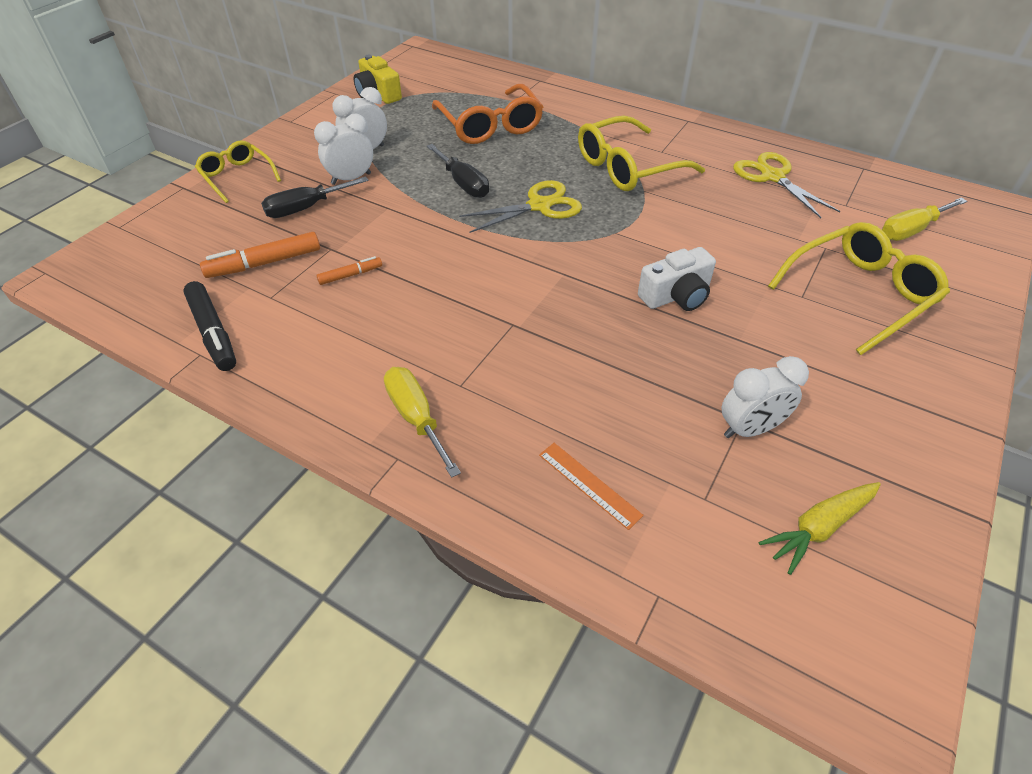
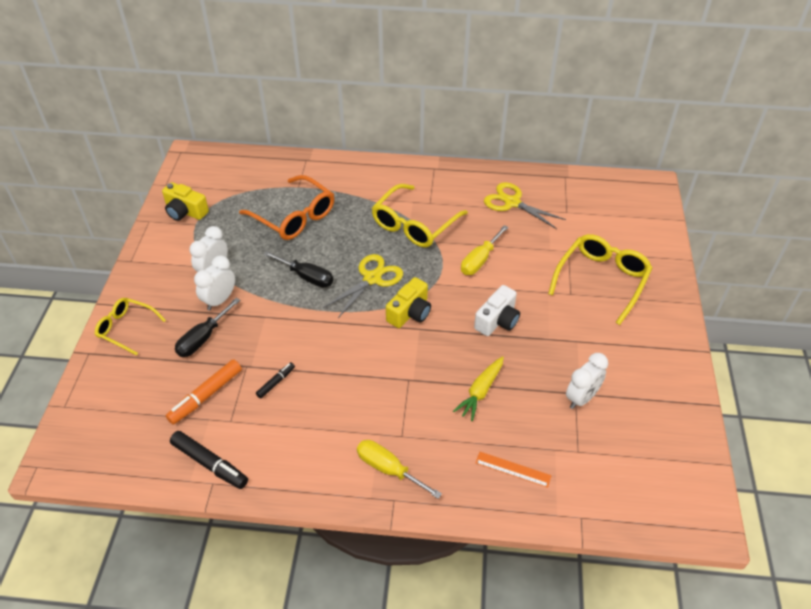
camera: 25 degrees left, 0 degrees up
orange marker [317,256,382,285] -> black marker [256,362,295,399]
yellow carrot [759,482,881,575] -> yellow carrot moved to [453,356,504,421]
yellow screwdriver [882,198,967,241] -> yellow screwdriver moved to [461,225,509,275]
none -> yellow camera [386,277,431,328]

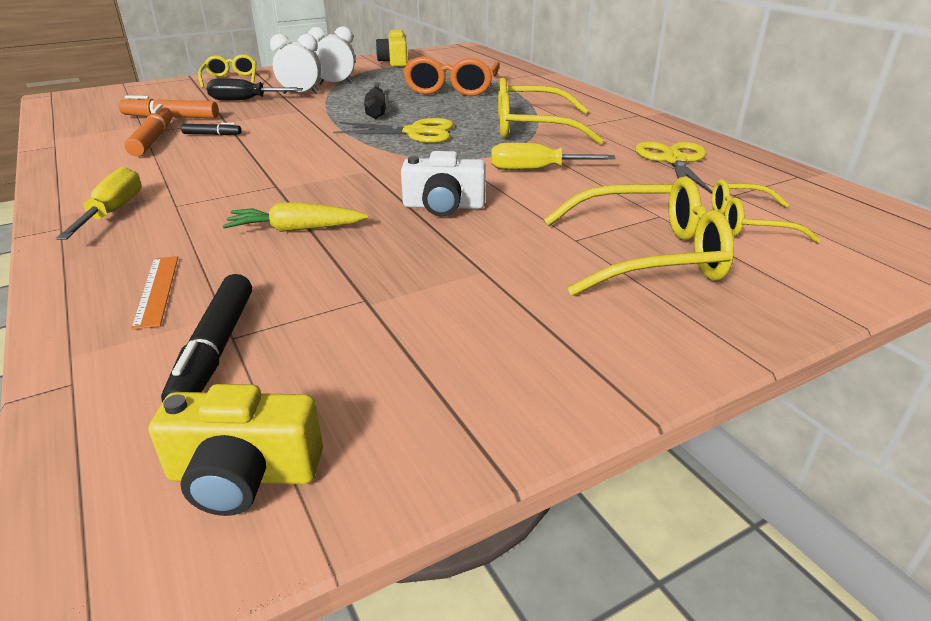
camera: 55 degrees right, 15 degrees down
black marker [170,431,248,489] -> black marker moved to [161,274,252,402]
yellow camera [386,277,431,328] -> yellow camera moved to [148,384,323,516]
white clock [566,353,608,409] -> none
none -> orange marker [125,104,173,157]
none -> yellow glasses [712,179,821,243]

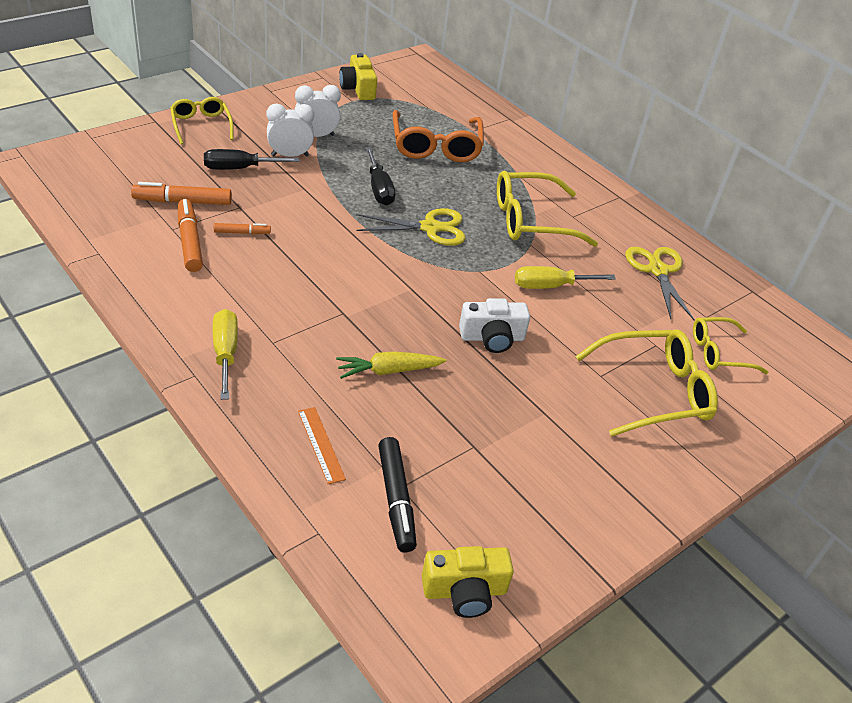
camera: 15 degrees left, 10 degrees up
black marker [181,123,241,135] -> orange marker [214,223,271,234]

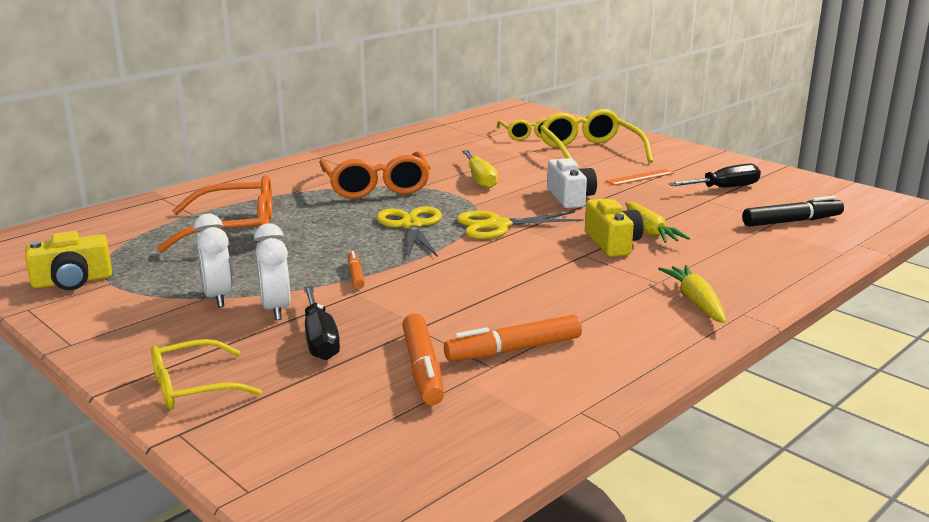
camera: 90 degrees left, 20 degrees down
yellow screwdriver [213,309,238,400] -> yellow carrot [658,265,726,323]
orange marker [214,223,271,234] -> orange marker moved to [348,251,365,289]
orange ruler [298,407,346,484] -> orange ruler moved to [606,169,674,186]
black screwdriver [365,147,395,205] -> black screwdriver moved to [669,164,761,188]
yellow camera [422,546,514,618] -> yellow camera moved to [585,199,644,257]
yellow glasses [497,171,598,247] -> orange glasses [319,151,430,199]
yellow scissors [625,247,695,320] -> yellow scissors moved to [457,211,584,239]

